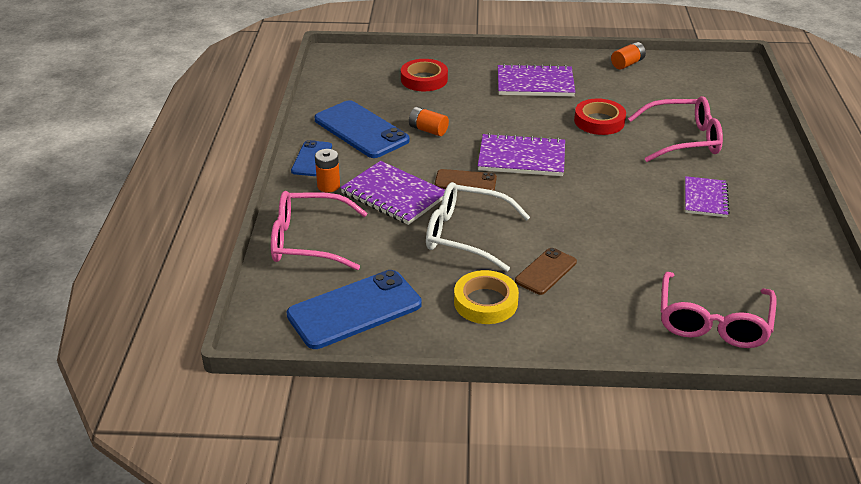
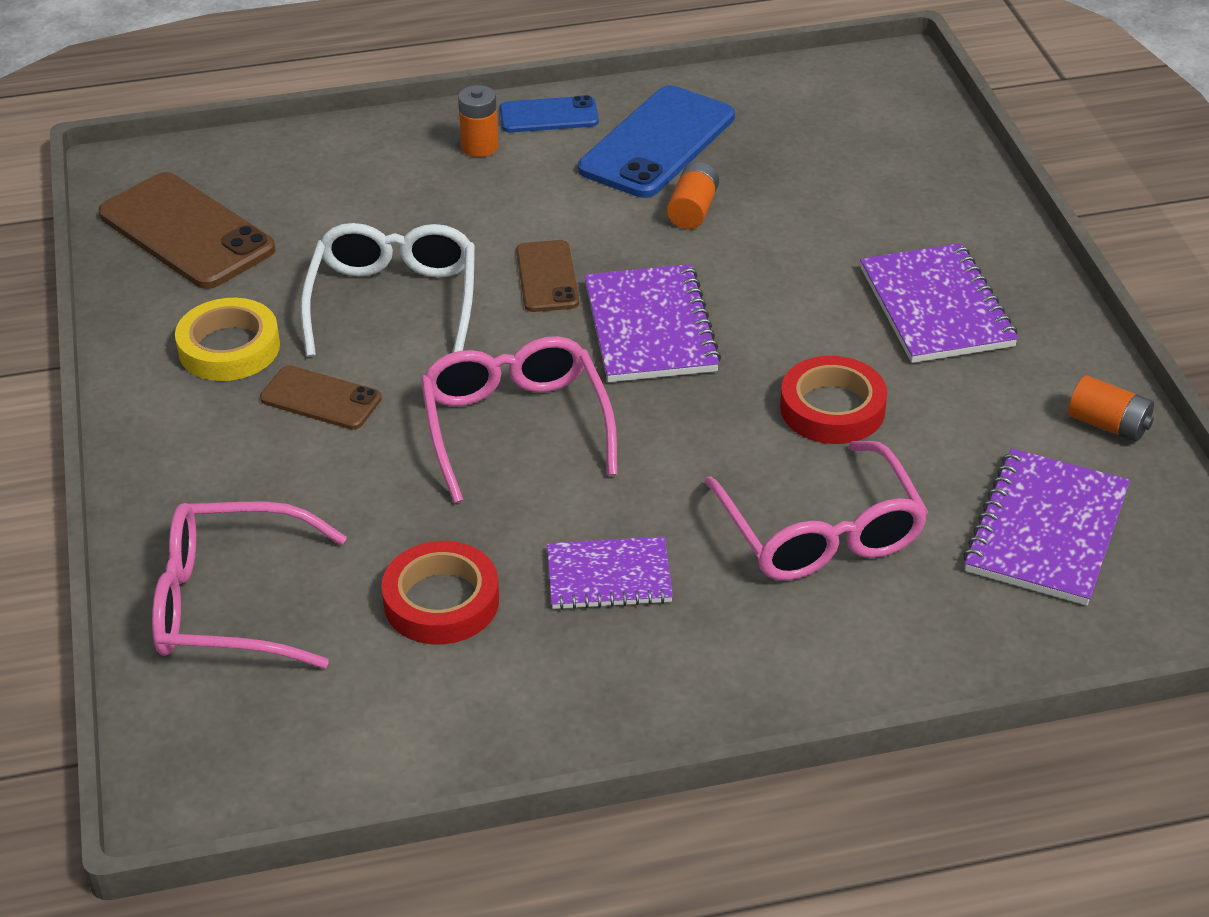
camera: 75 degrees right, 5 degrees up
pink glasses [271,191,367,270] -> pink glasses moved to [421,336,617,503]
blue phone [286,270,422,349] -> brown phone [98,172,276,289]
purple notebook [340,161,445,225] -> purple notebook moved to [963,448,1130,605]
red tape [401,59,448,91] -> red tape moved to [381,541,499,644]

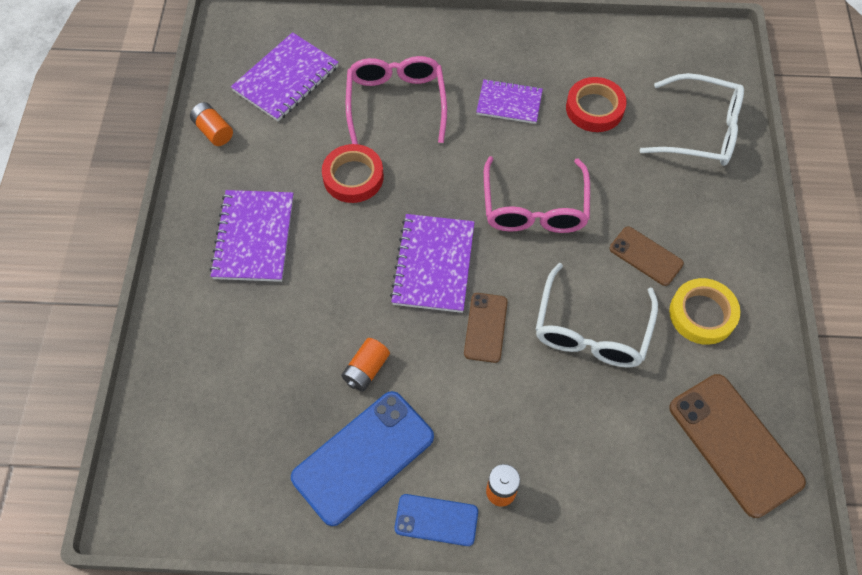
camera: 165 degrees left, 20 degrees up
pink glasses [152,502,347,668] -> white glasses [640,73,744,166]

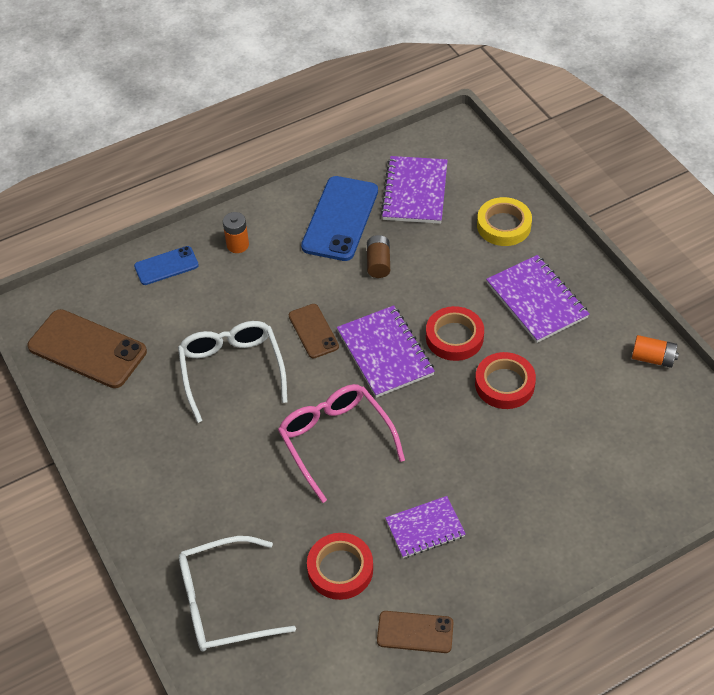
camera: 150 degrees right, 10 degrees down
purple notebook [231,32,339,121] -> purple notebook moved to [381,156,448,224]
orange battery [341,338,390,391] -> brown battery [367,235,390,278]
pink glasses [346,56,447,144] -> none
blue phone [395,494,478,546] -> blue phone moved to [134,246,199,285]
brown phone [610,226,684,286] -> brown phone moved to [377,611,454,653]
yellow tape [669,278,740,345] -> yellow tape moved to [477,197,532,246]
none -> red tape [426,306,484,361]

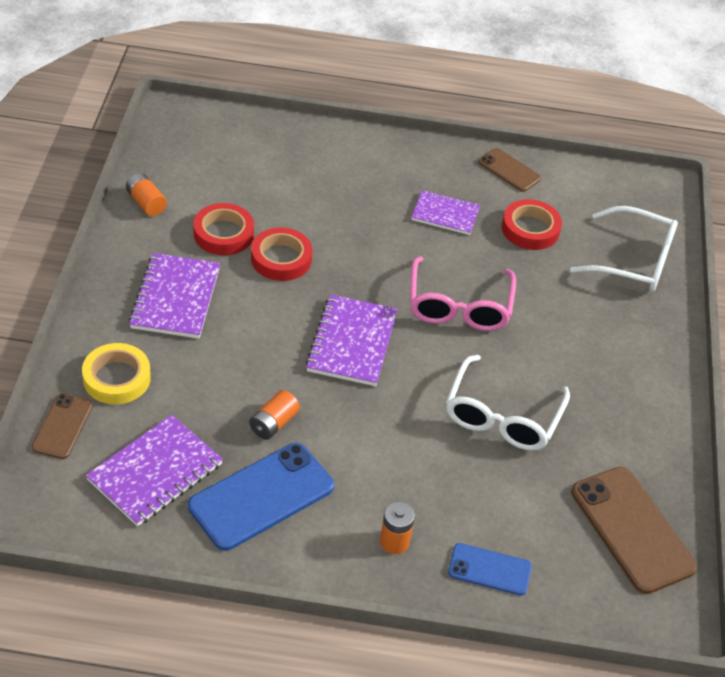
camera: 150 degrees left, 5 degrees down
brown phone [289,304,339,358] -> brown phone moved to [32,394,93,459]
brown battery [367,235,390,278] -> orange battery [249,390,300,440]
red tape [426,306,484,361] -> red tape moved to [193,203,254,255]

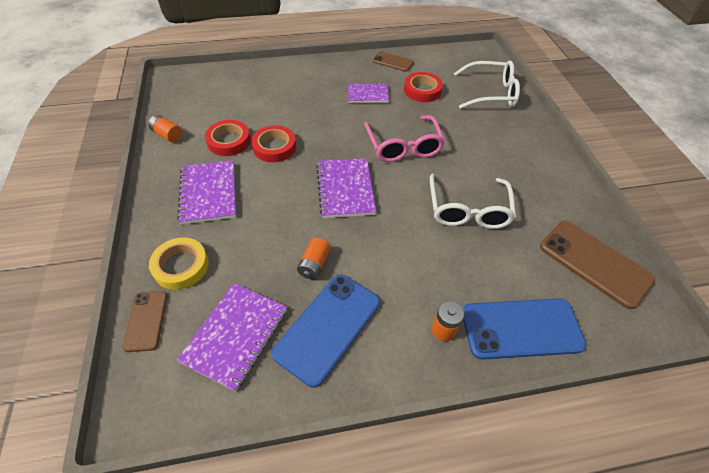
camera: 15 degrees left, 5 degrees up
blue phone [448,543,532,596] -> blue phone [463,299,586,360], size x1.79

